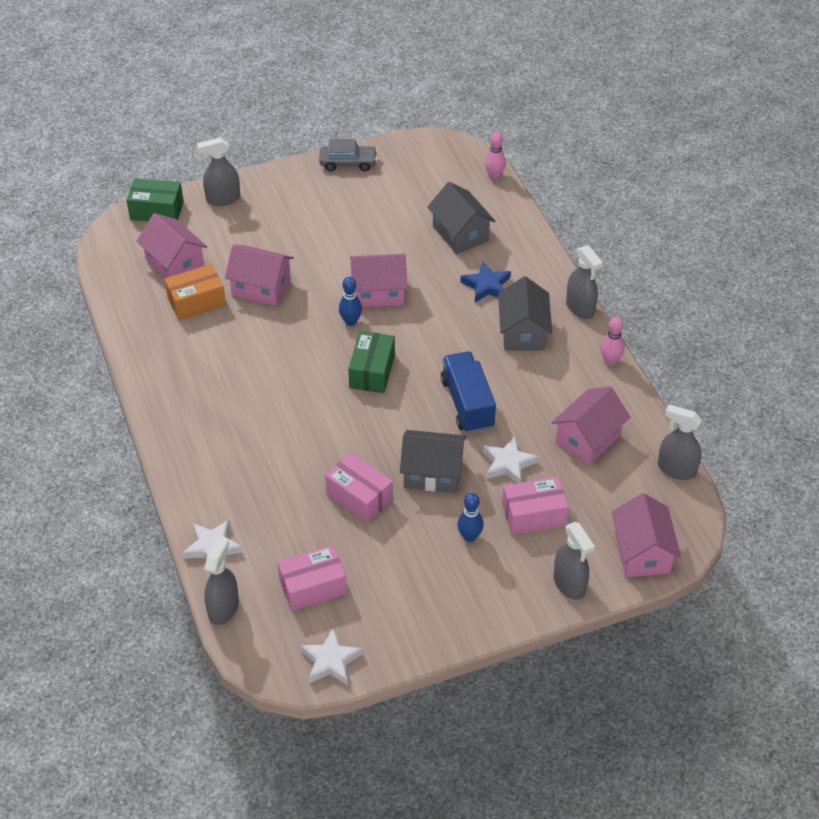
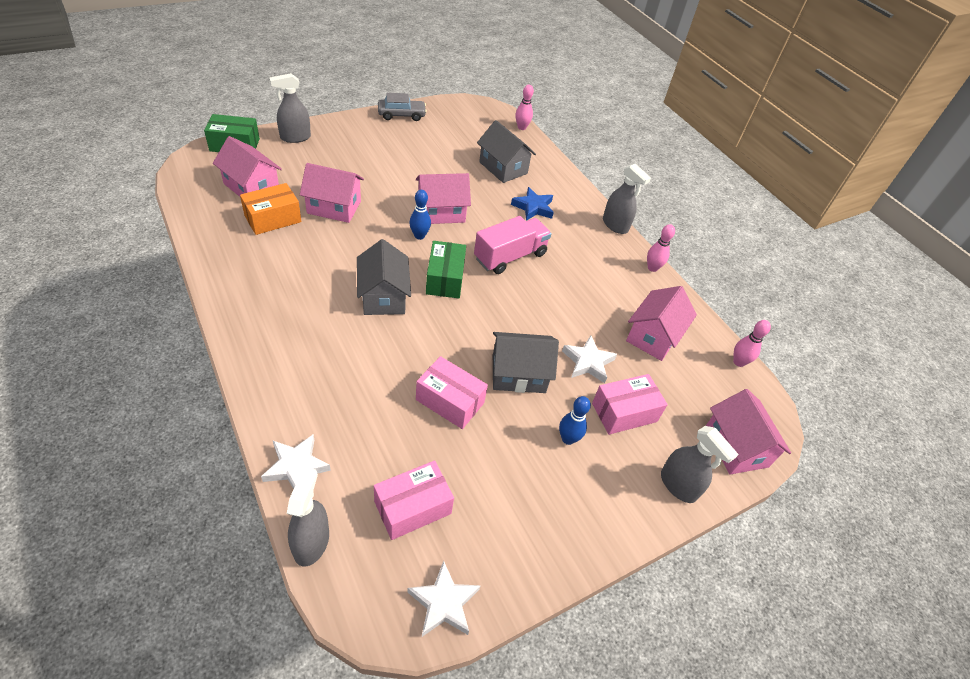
camera: 15 degrees left, 0 degrees up
blue truck [441,351,496,433] -> none
grey house [498,276,552,351] -> grey house moved to [357,239,411,315]
grey spray bottle [658,405,702,480] -> pink bowling pin [733,320,771,367]
none -> pink truck [474,216,552,274]

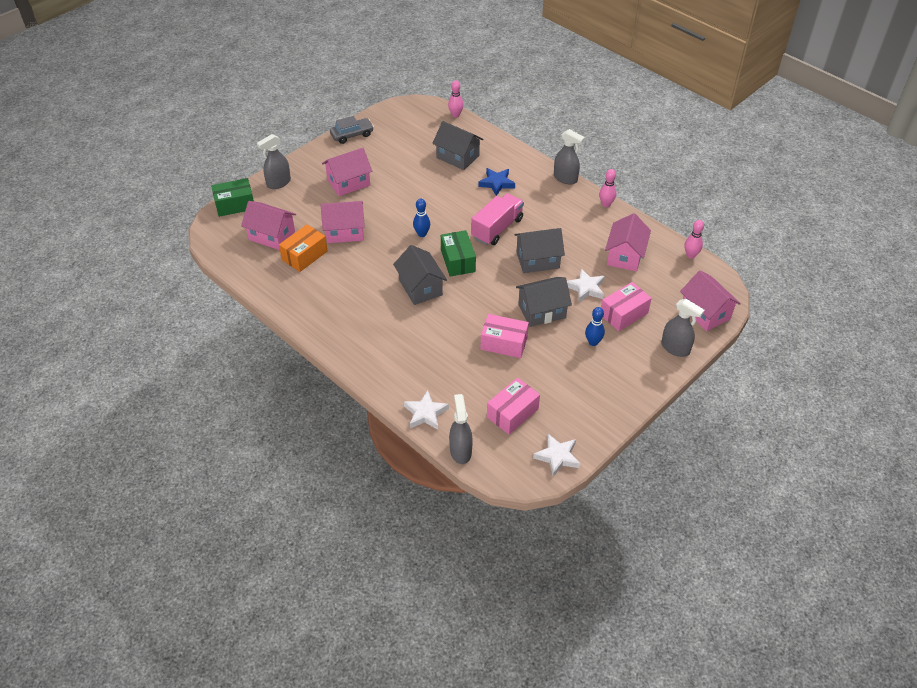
camera: 10 degrees left, 0 degrees up
pink house [416,173,471,224] -> pink house moved to [322,148,372,196]
none -> grey house [514,228,565,273]

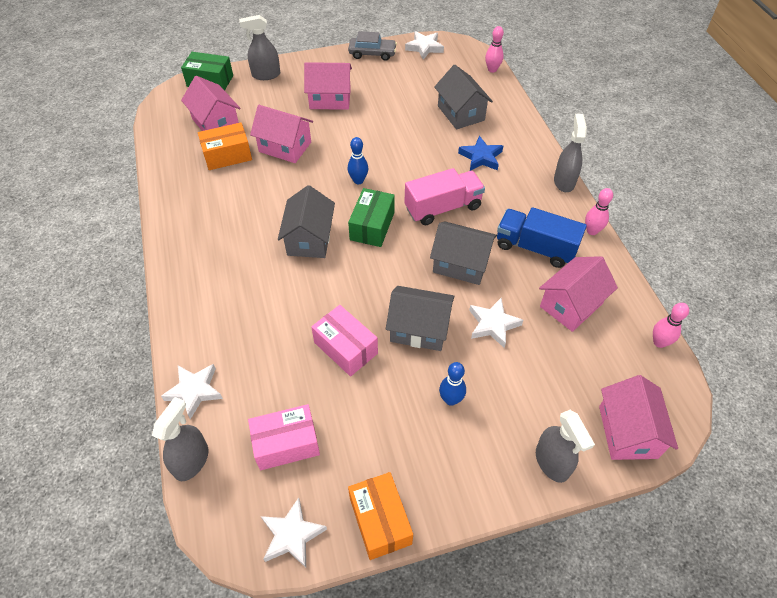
camera: 30 degrees right, 5 degrees up
grey spray bottle [554,129,585,185] -> grey spray bottle turned 150 degrees counterclockwise [554,114,587,192]
pink box [601,282,652,331] -> none
none -> orange box [348,472,413,560]
none -> white star [405,31,444,60]
none -> blue truck [497,207,587,268]

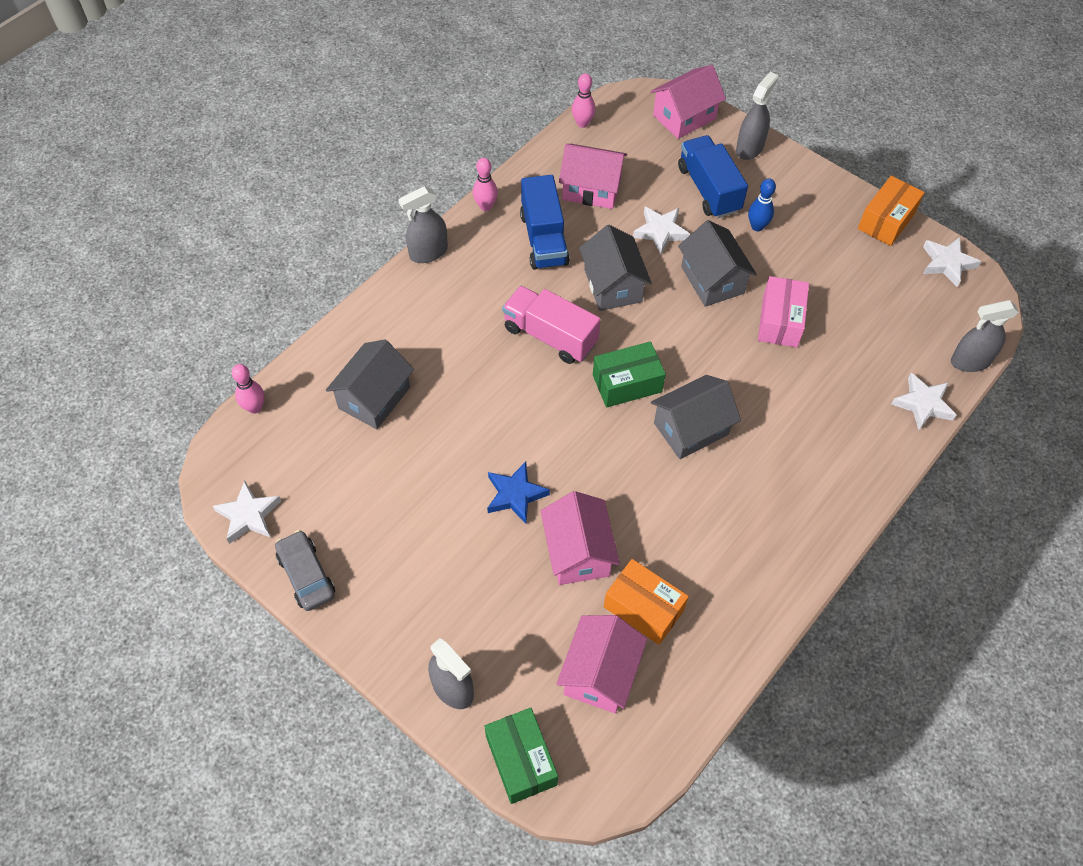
camera: 125 degrees left, 5 degrees up
pink box [248,404,320,470] -> none
pink house [304,62,352,110] -> none
blue bowling pin [348,137,368,184] -> none
blue star [458,136,503,171] -> blue star moved to [487,462,550,524]
none -> blue truck [678,135,748,218]

